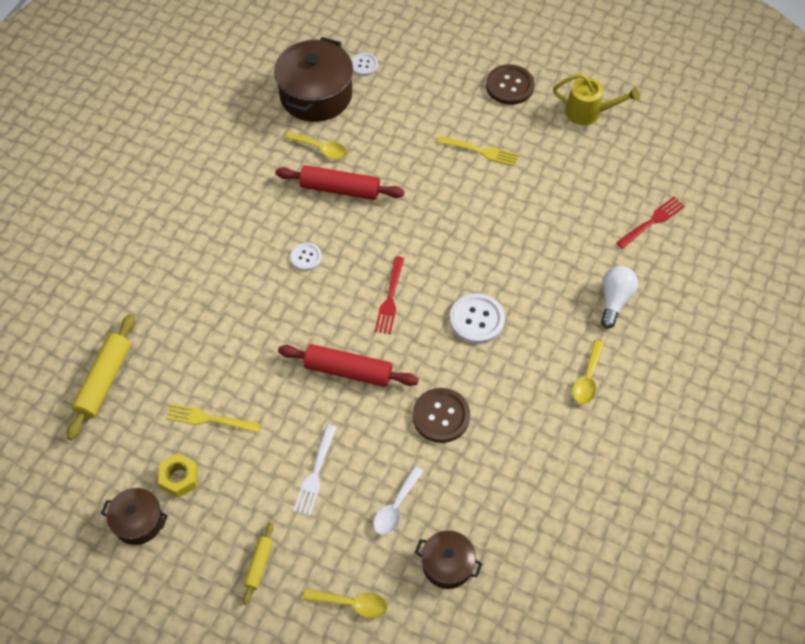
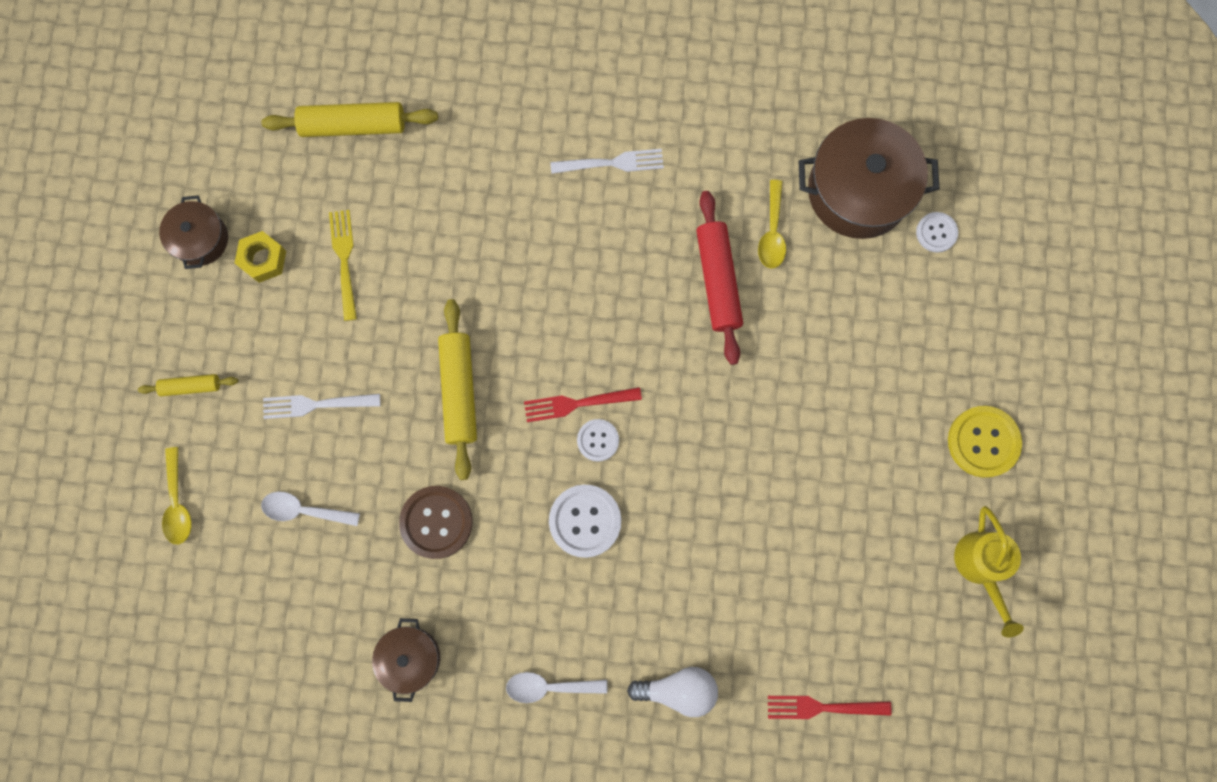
camera: 70 degrees right, 20 degrees up
red rolling pin [278,344,419,387] -> yellow rolling pin [438,299,477,480]
white button [290,243,322,271] -> white button moved to [577,419,619,462]
brown pot [415,531,482,589] -> brown pot moved to [372,618,440,702]
yellow fork [437,136,519,166] -> none
brown button [486,64,535,105] -> yellow button [948,406,1022,478]
yellow spoon [573,340,604,404] -> white spoon [506,672,607,703]
red fork [616,197,685,249] -> red fork turned 150 degrees clockwise [768,696,892,719]
none -> white fork [550,149,664,174]

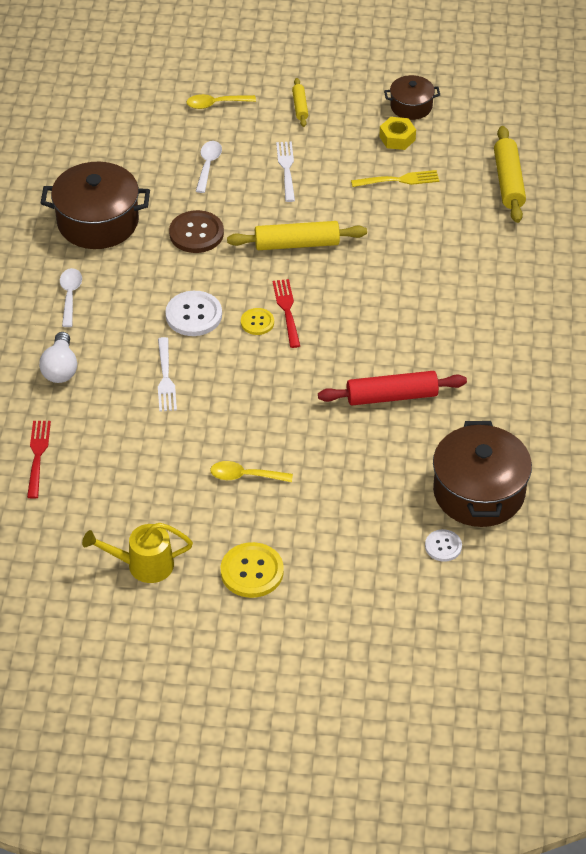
camera: 90 degrees right, 30 degrees down
brown pot [372,618,440,702] -> brown pot [40,162,150,249], size x1.83
white fork [550,149,664,174] -> white fork moved to [158,337,177,412]
white button [577,419,619,462] -> yellow button [241,308,274,335]
yellow spoon [758,180,786,268] -> yellow spoon moved to [210,461,293,482]

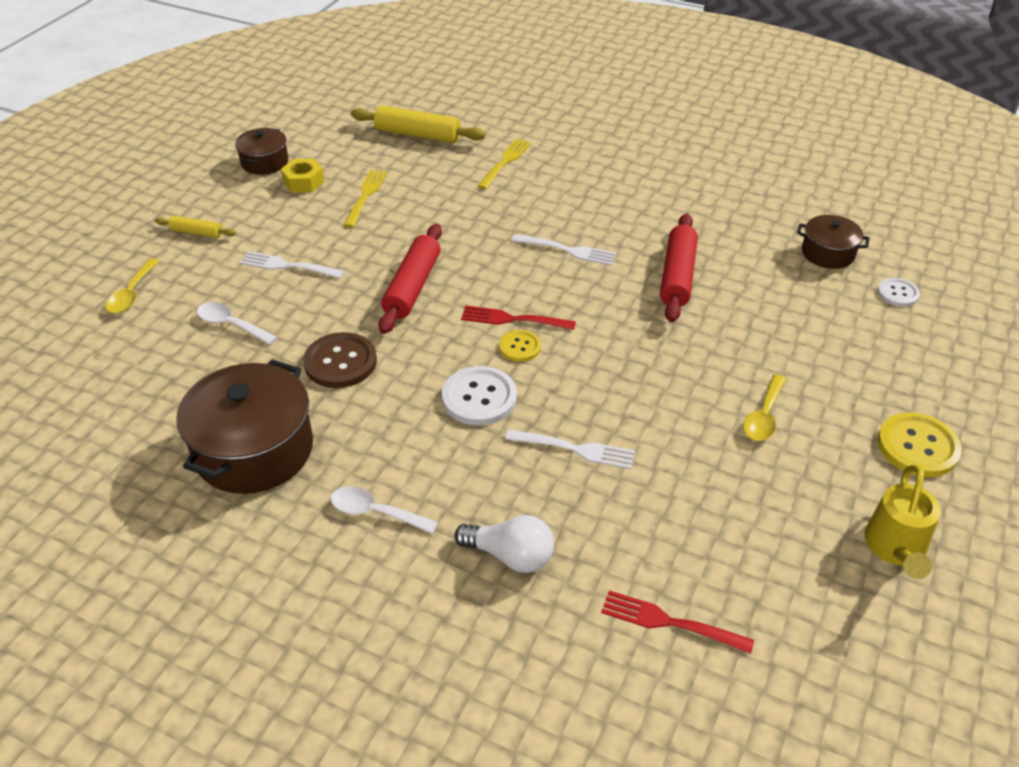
camera: 70 degrees left, 5 degrees down
yellow rolling pin [227,221,367,250] -> red rolling pin [378,224,442,334]
brown pot [433,421,532,527] -> brown pot [797,215,870,269], size x0.55
none -> yellow fork [478,139,531,189]
none -> white fork [512,234,616,266]

